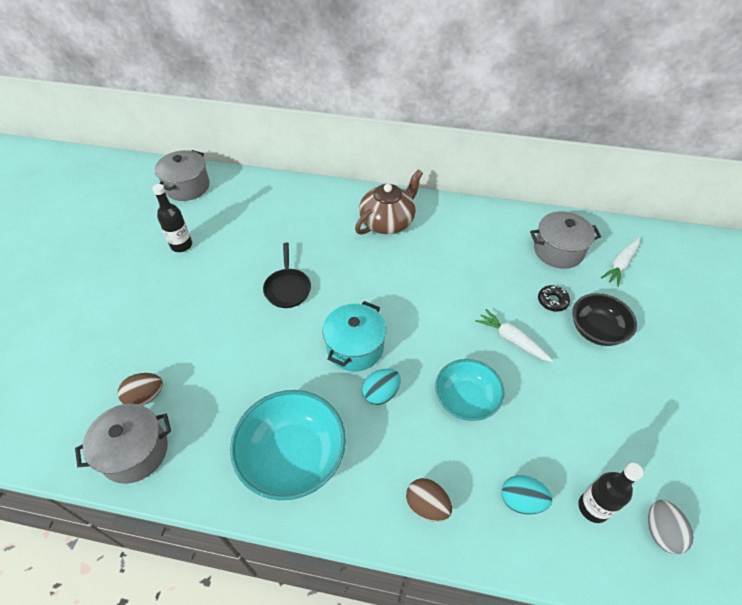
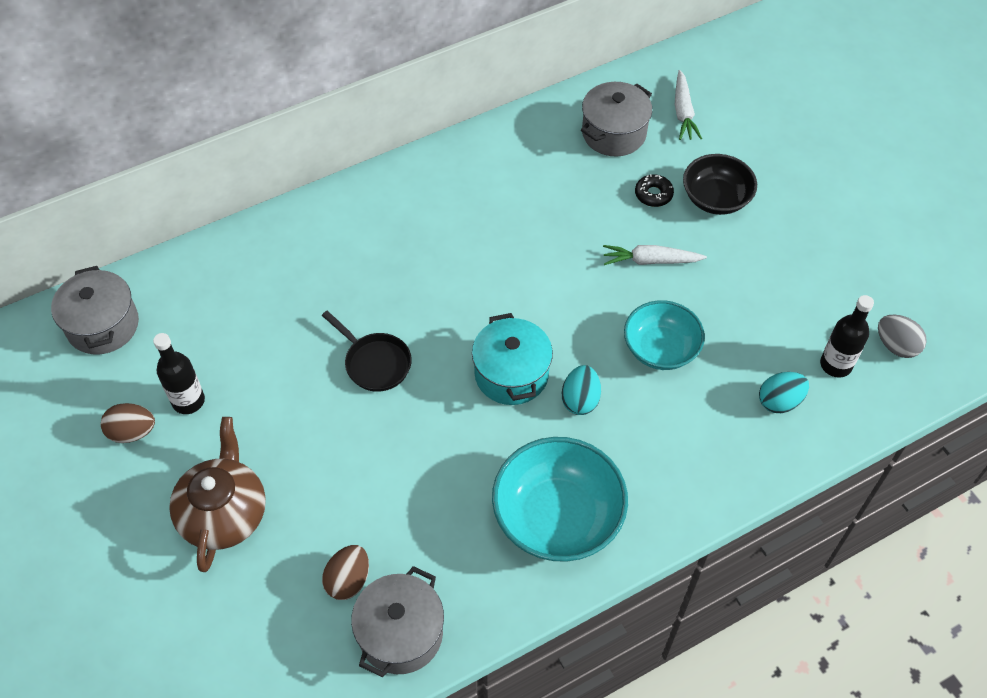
camera: 40 degrees left, 5 degrees up
brown teapot [355,170,423,235] -> brown teapot moved to [169,417,266,572]
brown egg [406,478,452,522] -> brown egg moved to [101,403,155,443]

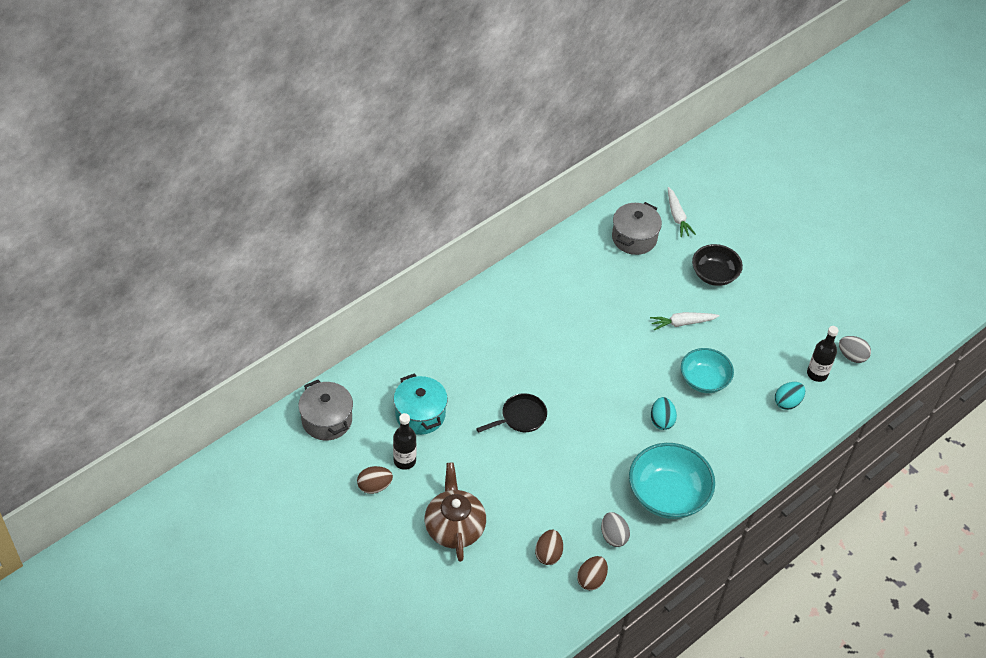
camera: 15 degrees left, 5 degrees down
black pan [322,311,412,392] -> black pan turned 60 degrees counterclockwise [476,393,547,433]
grey pot [351,566,444,677] -> brown egg [577,556,608,590]
turquoise pot [472,313,553,405] -> turquoise pot moved to [394,373,448,435]
black donut [635,174,674,207] -> none
none -> grey egg [601,512,630,547]

